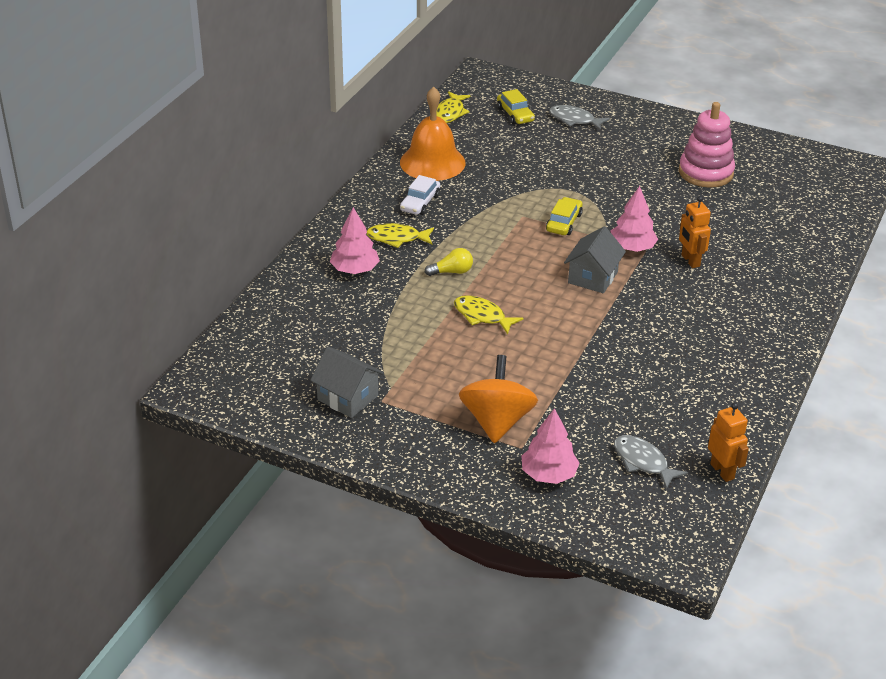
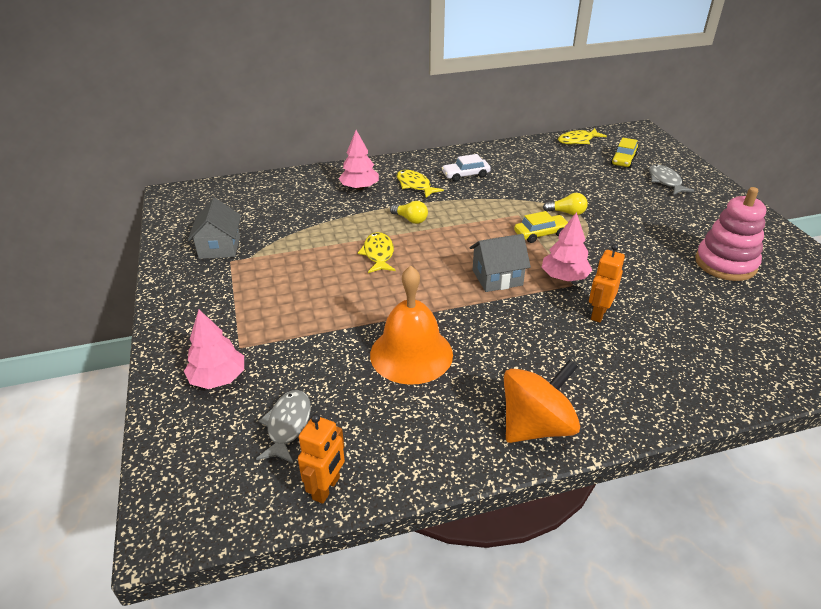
camera: 50 degrees right, 0 degrees up
orange bell [400,86,466,181] -> orange bell moved to [370,266,453,385]
orange spinning top [459,355,538,443] -> orange spinning top moved to [504,360,580,443]
none -> yellow light bulb [543,193,588,215]

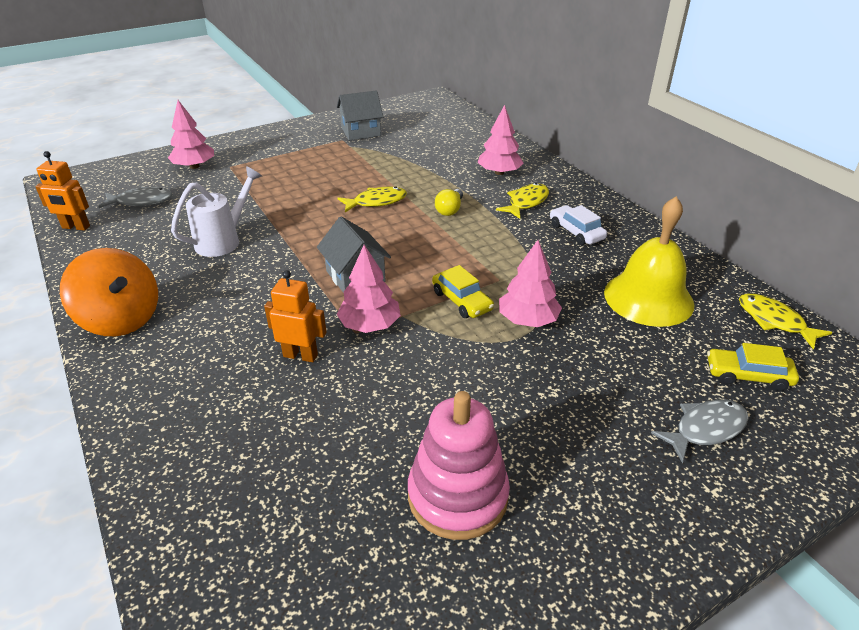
camera: 75 degrees right, 0 degrees up
orange bell [370,266,453,385] -> white watering can [171,166,262,257]
yellow light bulb [543,193,588,215] -> pink tree [499,240,562,327]
none -> yellow bell [604,196,695,327]

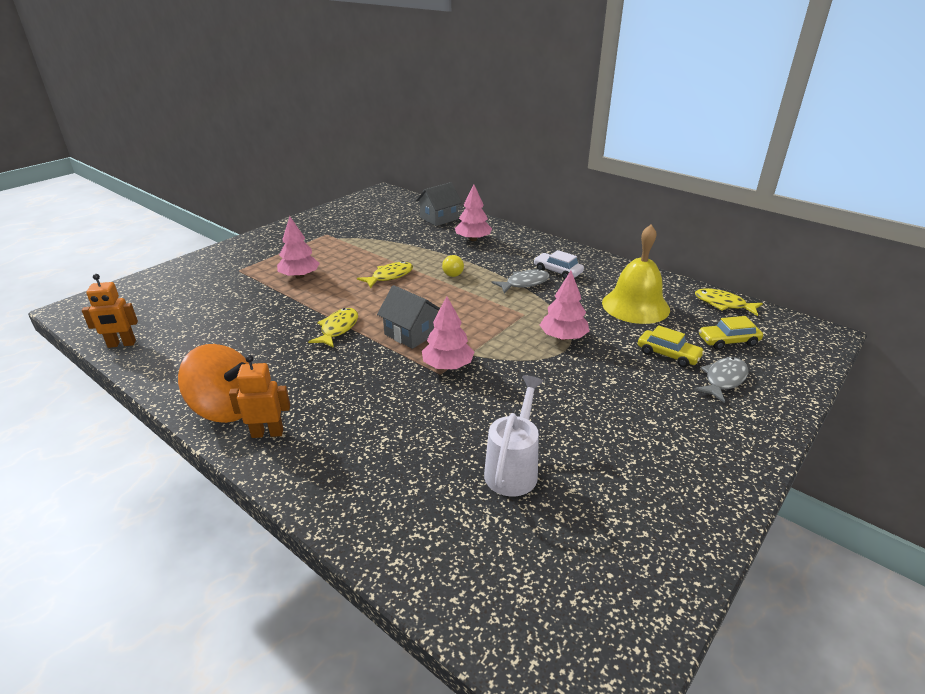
camera: 20 degrees left, 5 degrees down
grey fish [98,186,173,208] -> grey fish moved to [492,269,550,293]
pink tree [168,100,214,169] -> pink tree moved to [277,216,320,279]
white watering can [171,166,262,257] -> white watering can moved to [484,375,543,496]
orange robot [264,270,326,362] -> orange robot moved to [229,355,290,438]
grey house [337,90,383,140] -> grey house moved to [416,182,462,226]
pink stacking toy [408,391,510,540] -> none
yellow car [432,265,494,318] -> yellow car moved to [638,325,705,367]
yellow fish [496,183,549,219] -> yellow fish moved to [308,308,358,348]

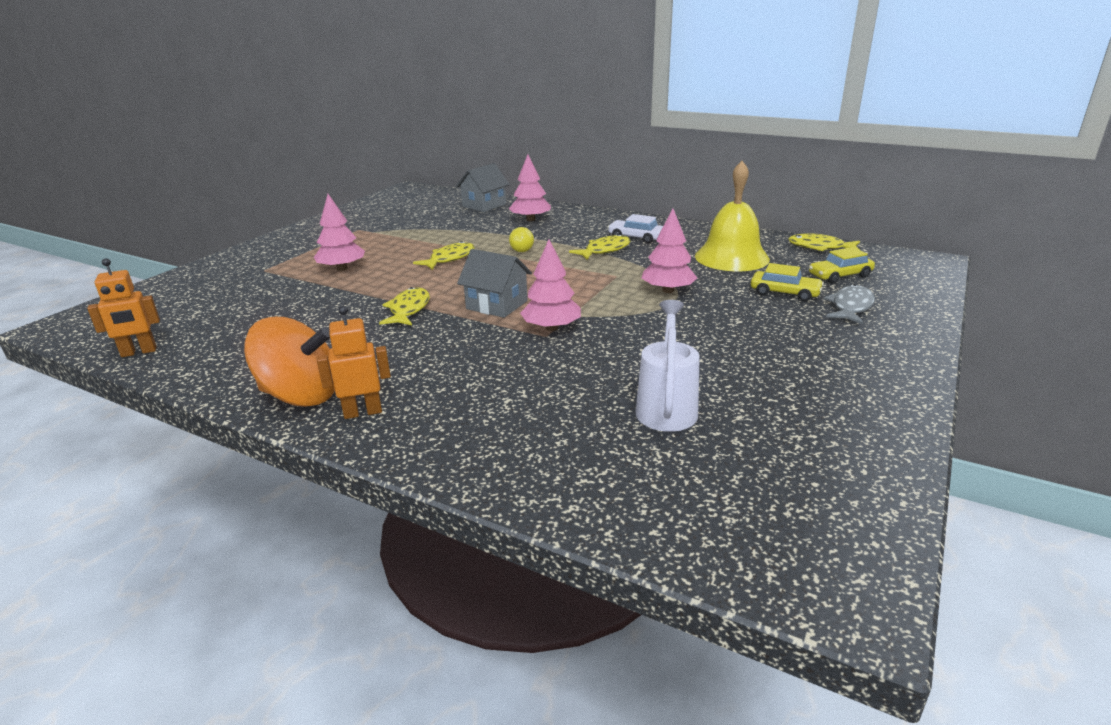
camera: 10 degrees left, 5 degrees down
grey fish [492,269,550,293] -> yellow fish [569,234,630,260]

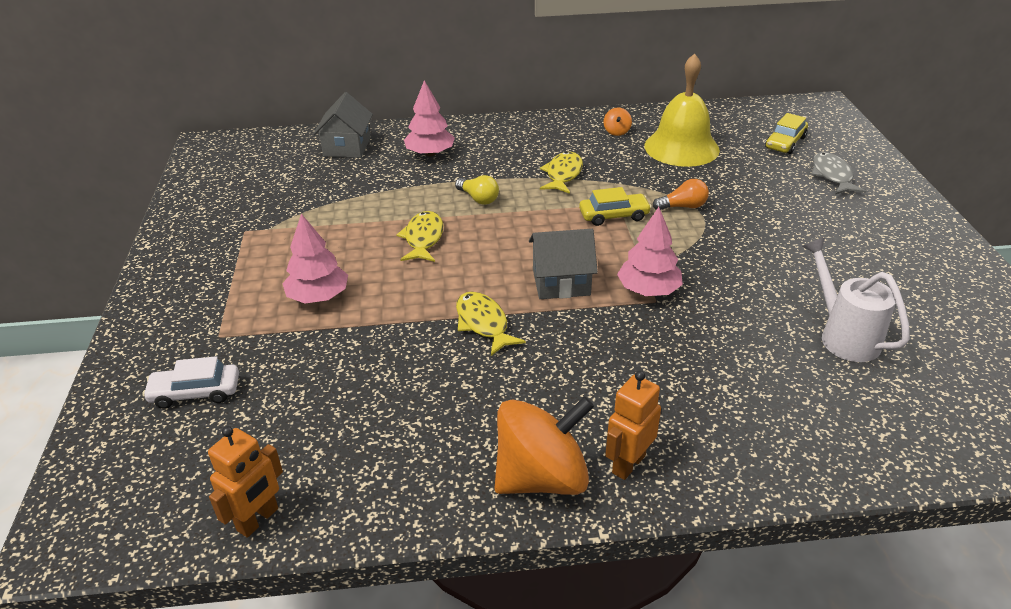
camera: 35 degrees left, 10 degrees up
white car [608,214,663,243] -> white car moved to [142,356,239,409]
pink tree [641,209,697,293] -> orange light bulb [653,179,709,210]
yellow car [751,263,824,301] -> yellow car moved to [579,187,651,226]
yellow fish [788,234,860,251] -> none
none -> orange spinning top [603,108,632,136]

